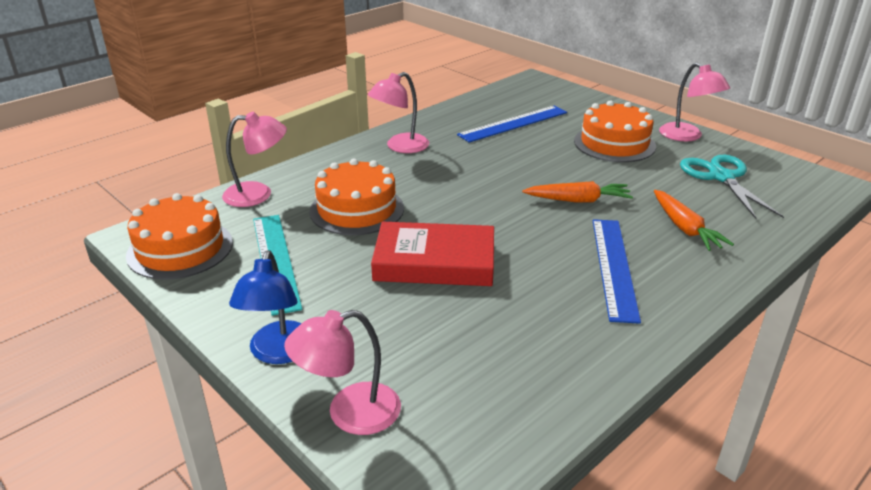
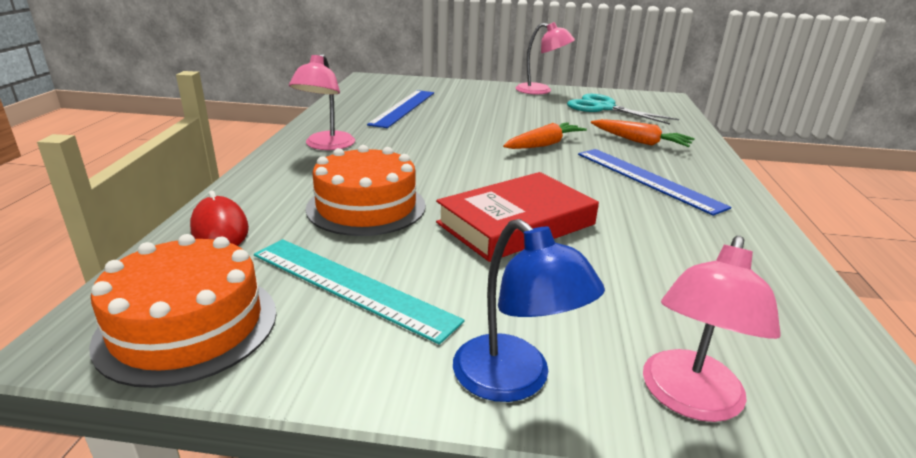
camera: 40 degrees left, 5 degrees down
pink lamp [222,111,287,207] -> red mouse [190,191,249,246]
orange cake [574,100,656,162] -> none

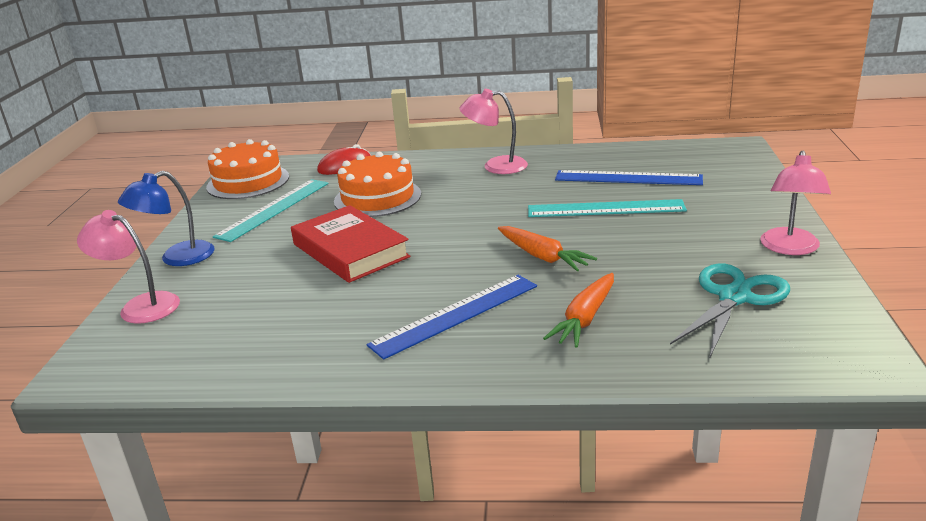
camera: 90 degrees right, 0 degrees up
none -> turquoise ruler [528,199,687,217]

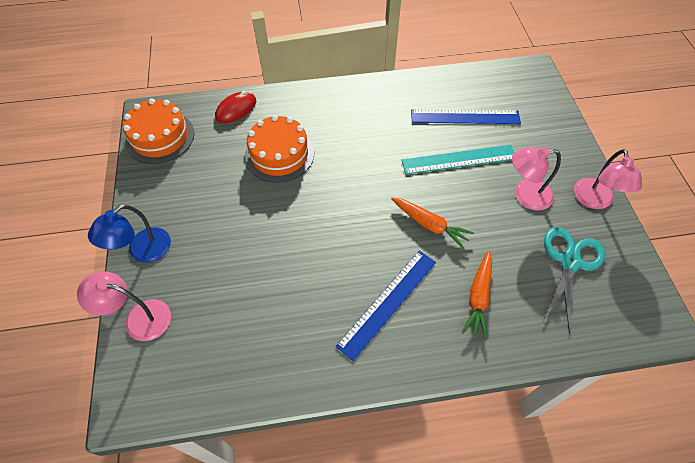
camera: 15 degrees left, 30 degrees up
turquoise ruler [213,179,329,242] -> none
red book [291,205,410,283] -> none
pink lamp [460,89,528,174] -> pink lamp moved to [512,147,561,210]

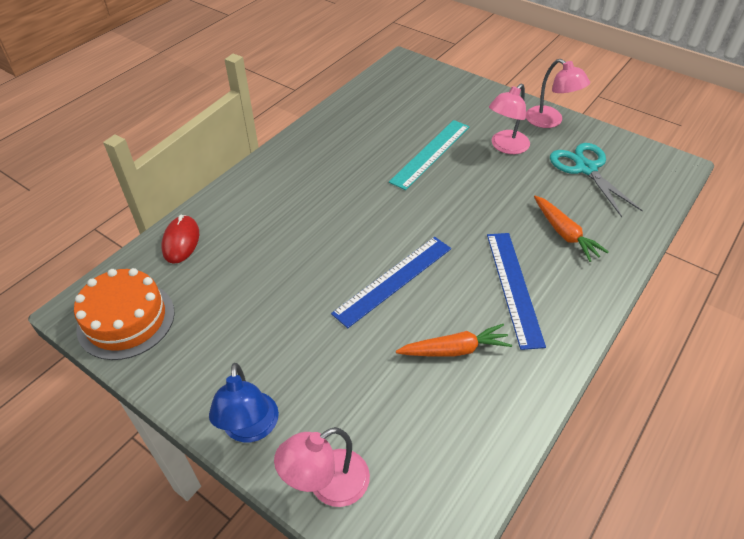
camera: 45 degrees left, 10 degrees down
orange cake [245,115,314,183] -> none
orange carrot [391,197,474,249] -> orange carrot moved to [396,324,512,357]
blue ruler [411,109,521,124] -> blue ruler moved to [331,237,451,328]

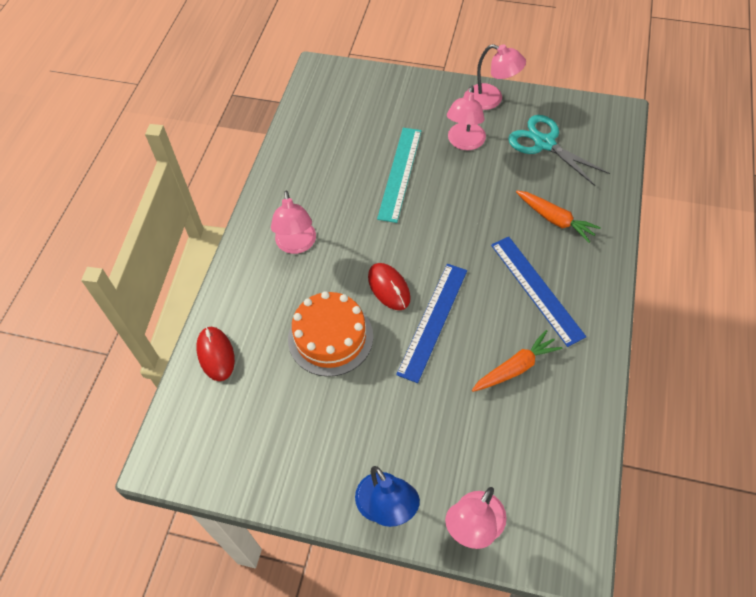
camera: 20 degrees left, 10 degrees up
orange cake [74,268,175,360] -> orange cake moved to [288,291,373,377]
none -> pink lamp [271,191,316,254]
none -> red mouse [368,263,411,310]

